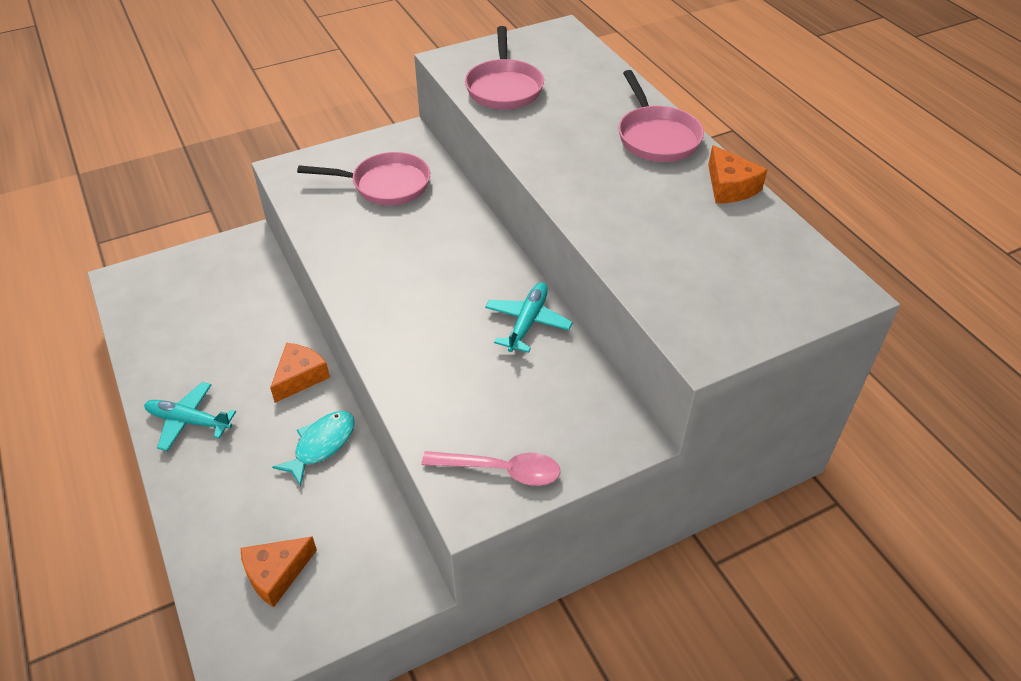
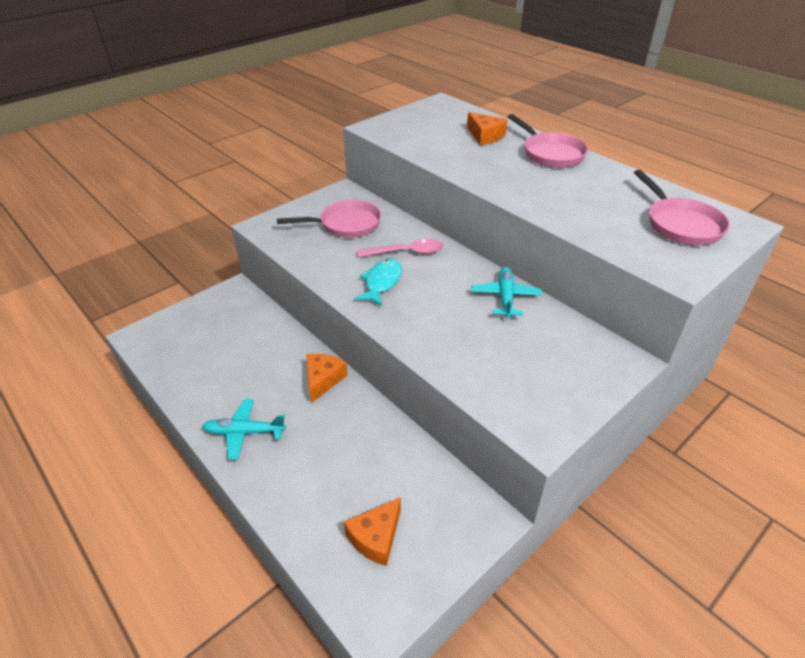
camera: 15 degrees left, 5 degrees down
turquoise fish [272,411,355,486] -> turquoise fish moved to [354,259,402,306]
pink spoon [422,451,561,486] -> pink spoon moved to [357,239,443,257]
pink pan [465,26,544,109] -> pink pan moved to [634,170,730,245]
orange cheese [708,145,767,204] -> orange cheese moved to [467,112,508,145]

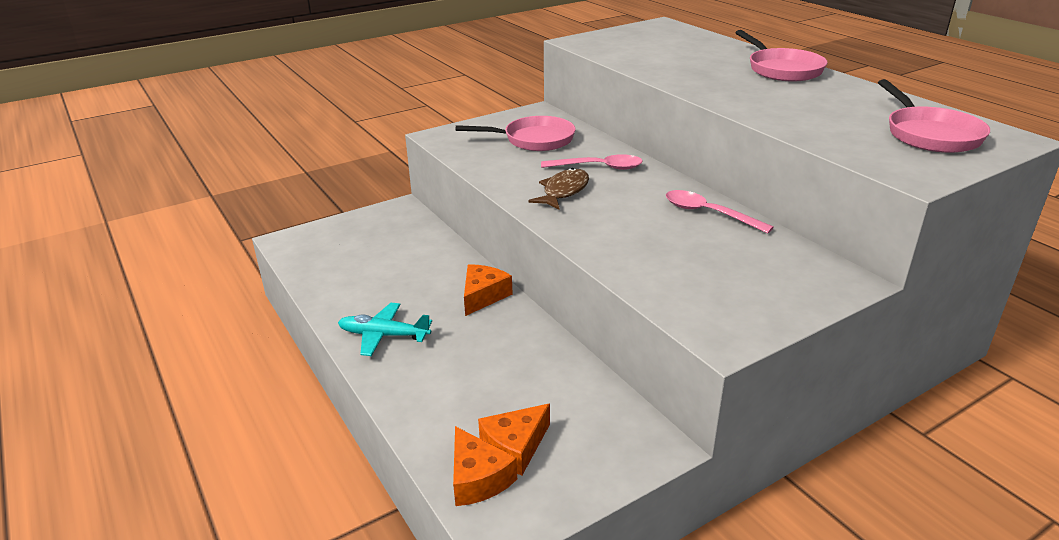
camera: 10 degrees right, 10 degrees down
turquoise fish [354,259,402,306] -> brown fish [528,168,589,210]
orange cheese [467,112,508,145] -> orange cheese moved to [453,426,517,506]
turquoise plane [472,266,542,318] -> pink spoon [666,190,774,234]

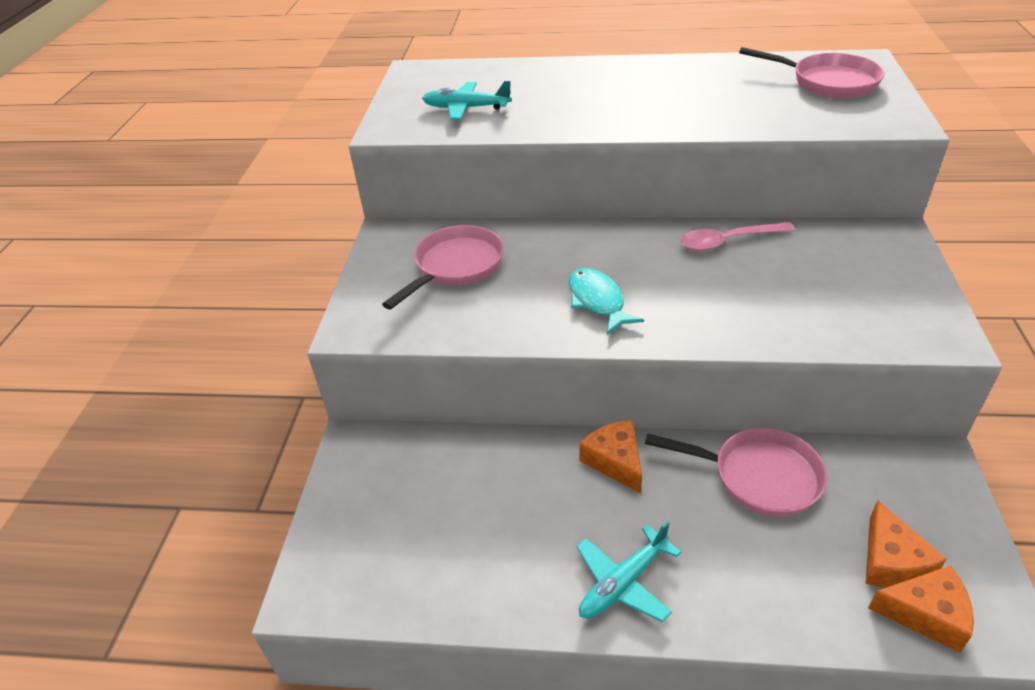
camera: 50 degrees left, 10 degrees up
brown fish [528,168,589,210] -> turquoise fish [569,268,644,335]
pink spoon [541,154,643,170] -> none
pink pan [735,30,827,81] -> pink pan moved to [645,428,827,516]
none -> turquoise plane [422,81,512,120]

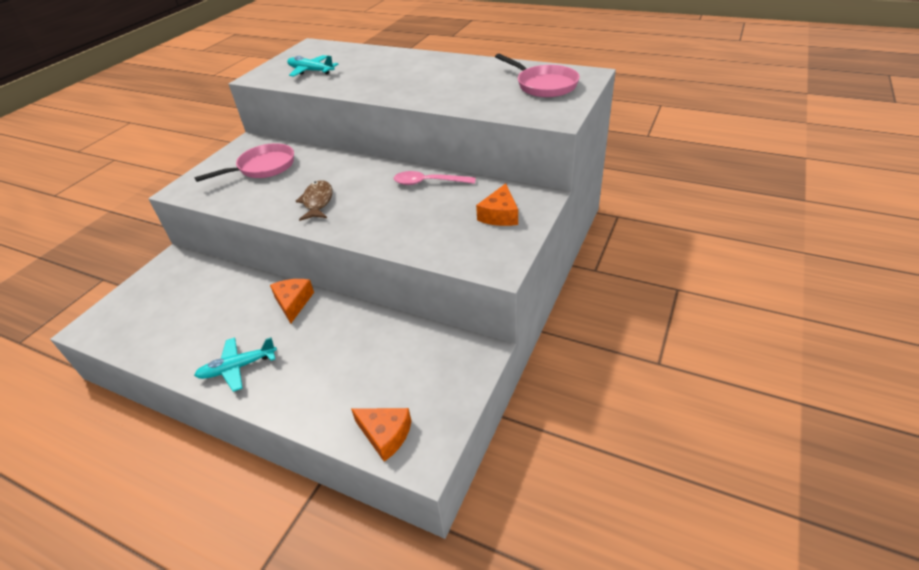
camera: 20 degrees right, 0 degrees up
turquoise fish [569,268,644,335] -> brown fish [296,180,333,221]
pink pan [645,428,827,516] -> none
orange cheese [866,500,947,587] -> orange cheese moved to [476,183,518,226]

